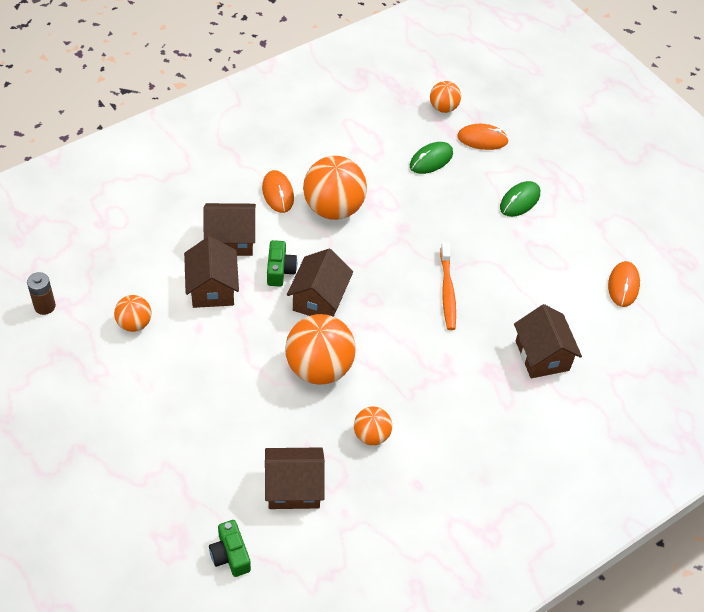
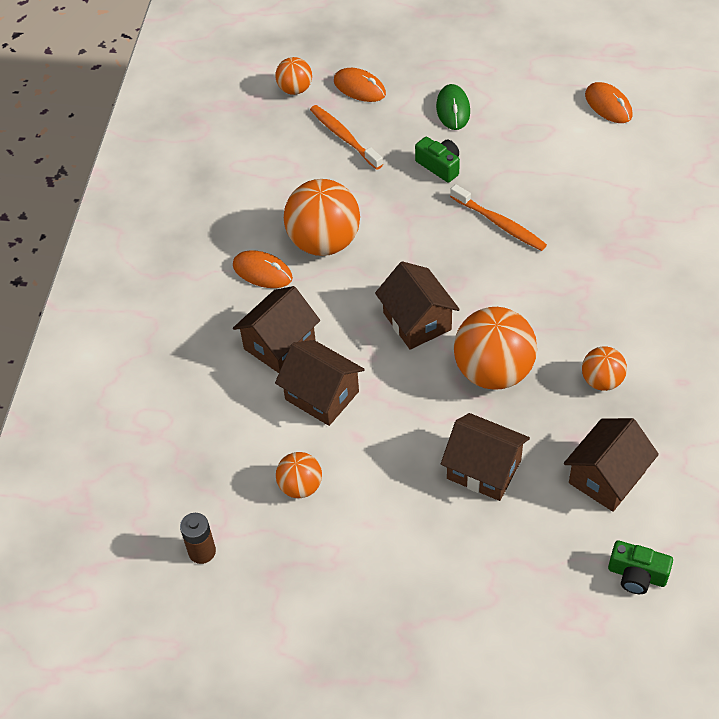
camera: 40 degrees left, 0 degrees up
green camera [267,240,297,287] -> green camera moved to [415,137,460,183]
green mouse [410,142,453,174] -> orange toothbrush [310,105,383,170]
orange mouse [457,124,509,150] -> orange mouse turned 75 degrees clockwise [334,68,386,102]
brown house [514,304,582,378] -> brown house moved to [441,413,530,501]

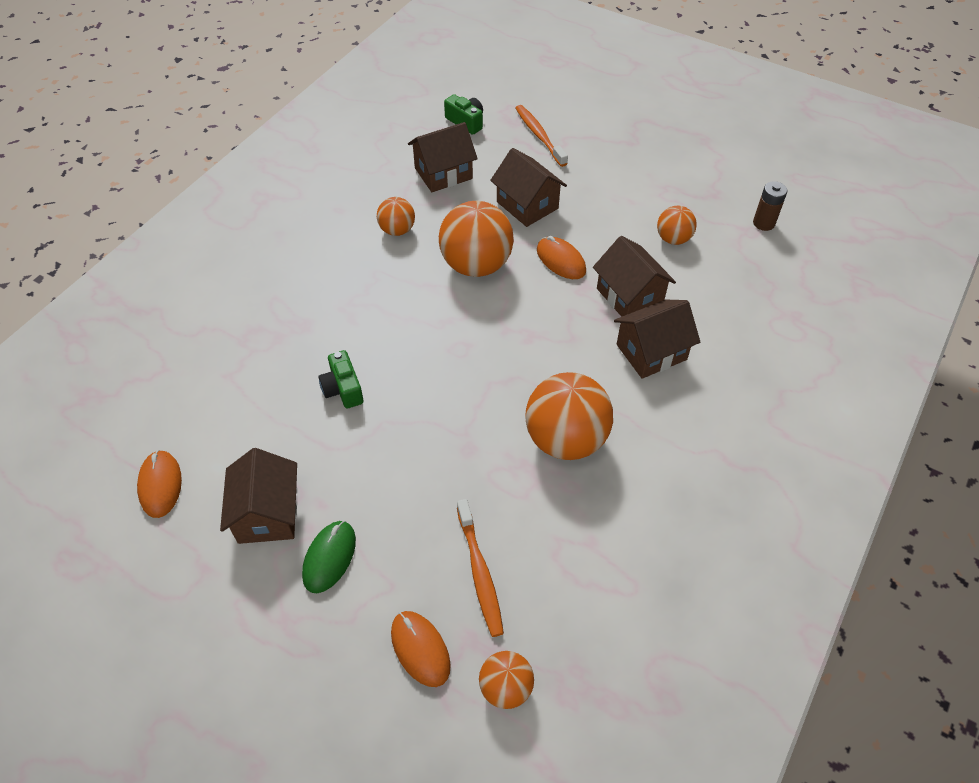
camera: 160 degrees left, 0 degrees up
orange mouse [233,250,293,288] -> orange mouse moved to [537,236,586,279]
brown house [375,261,460,350] -> brown house moved to [220,448,297,544]
green camera [415,137,460,183] -> green camera moved to [318,350,364,408]
orange toothbrush [450,184,547,251] -> orange toothbrush moved to [515,105,568,167]

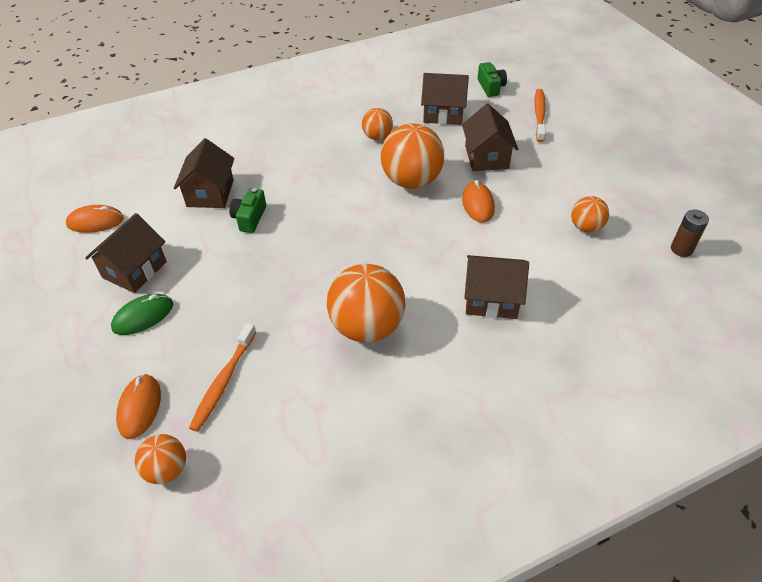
camera: 35 degrees right, 5 degrees down
orange mouse [137,450,182,518] -> orange mouse turned 60 degrees clockwise [66,205,124,233]
brown house [593,236,676,317] -> brown house moved to [174,138,234,208]

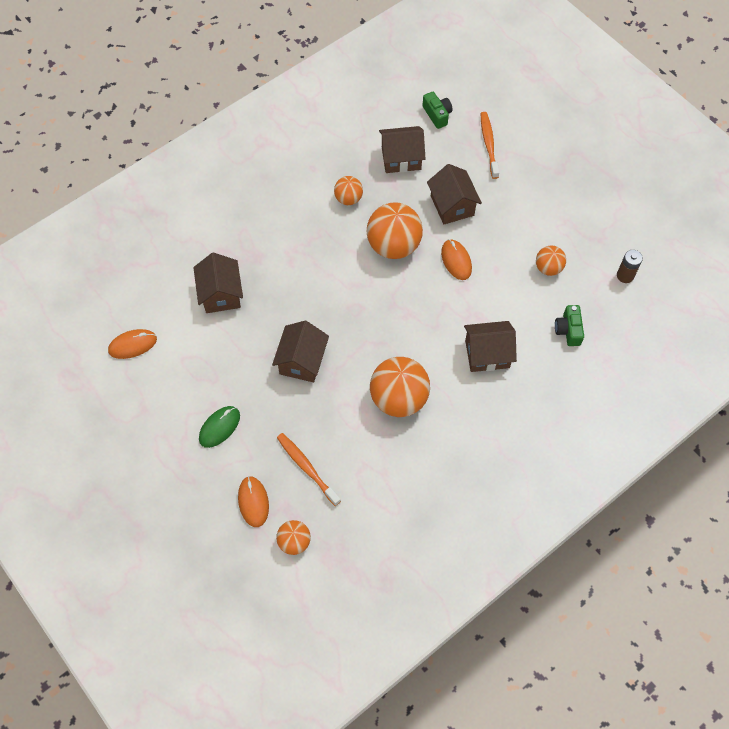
camera: 15 degrees left, 15 degrees up
brown house [85,213,167,293] -> brown house moved to [272,321,329,382]
orange toothbrush [189,323,257,432] -> orange toothbrush turned 135 degrees clockwise [277,433,341,506]
green camera [229,188,266,233] -> green camera moved to [555,305,584,346]

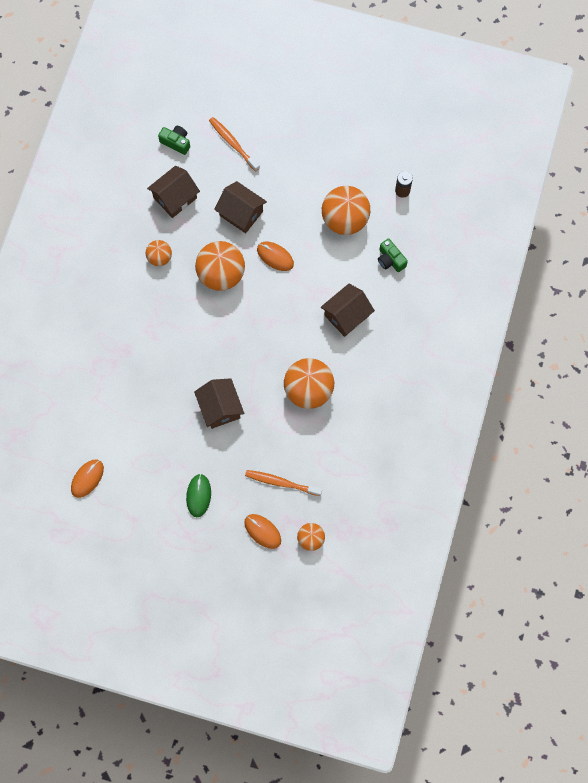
camera: 35 degrees left, 10 degrees up
brown house [193,253,243,313] -> none
orange ball [536,245,566,276] -> orange ball [322,186,370,235], size x1.87

